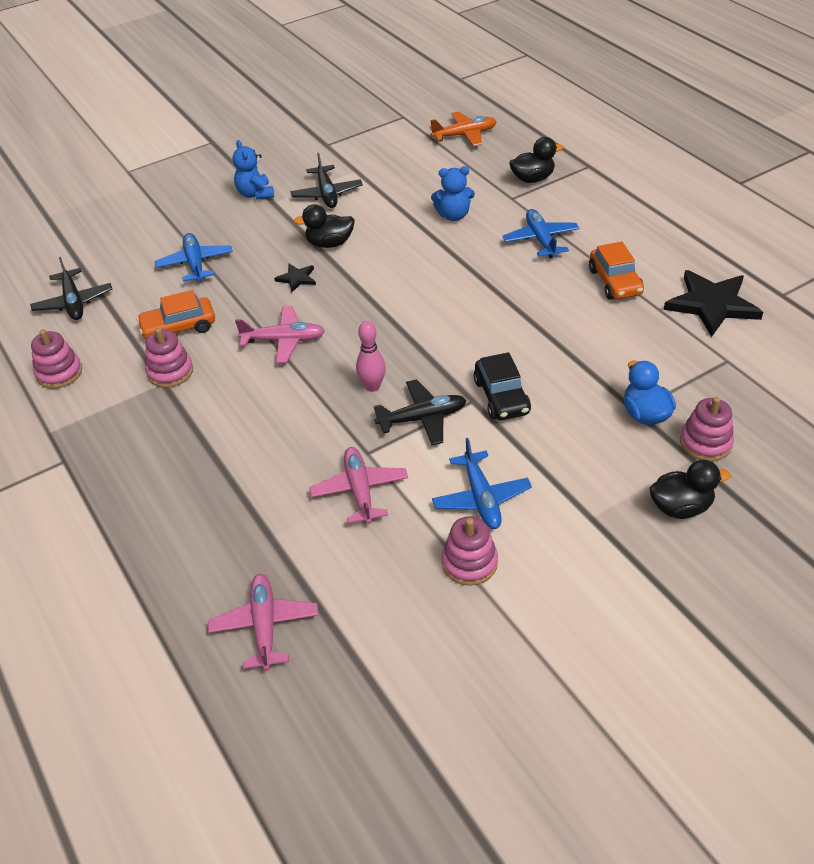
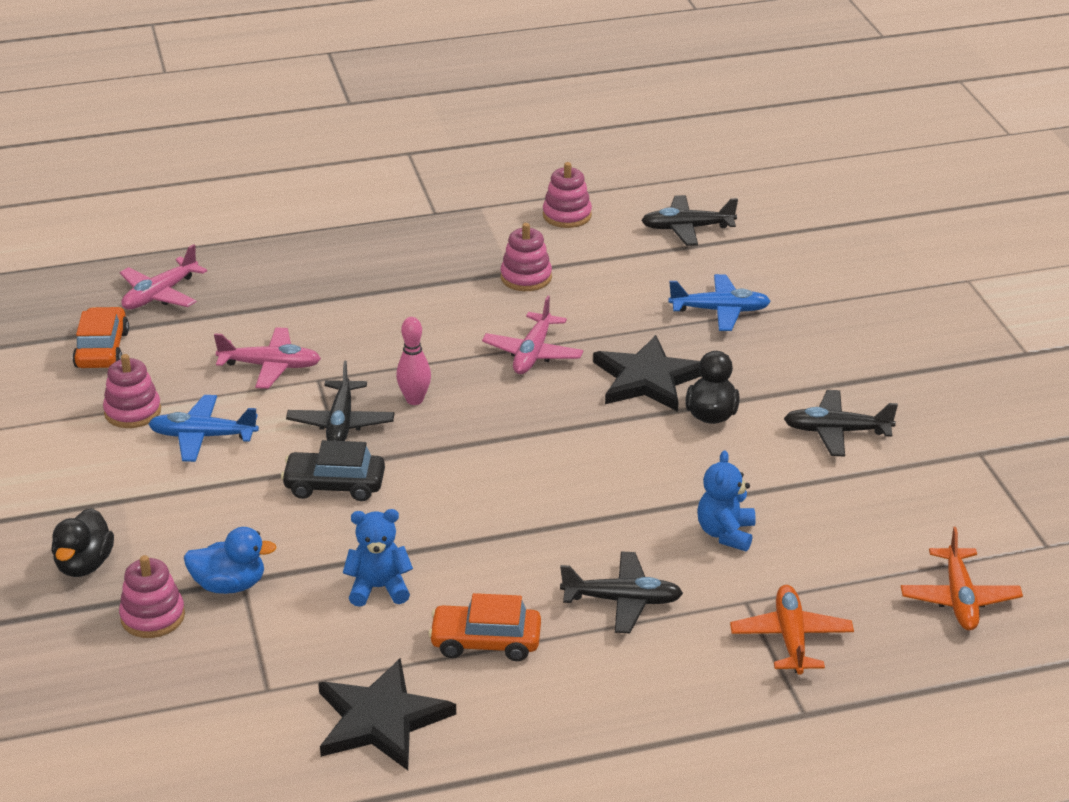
camera: 105 degrees right, 10 degrees down
orange car [137,290,215,339] -> orange car moved to [72,307,129,368]
pink plane [208,574,319,671] -> pink plane turned 120 degrees clockwise [120,244,207,310]
blue teddy bear [233,140,274,200] -> blue teddy bear moved to [343,509,413,607]
black star [274,264,316,293] -> black star [593,335,701,412], size x2.10
blue plane [503,209,579,258] -> black plane [560,551,683,633]
black duck [509,137,563,183] -> orange plane [730,585,854,674]

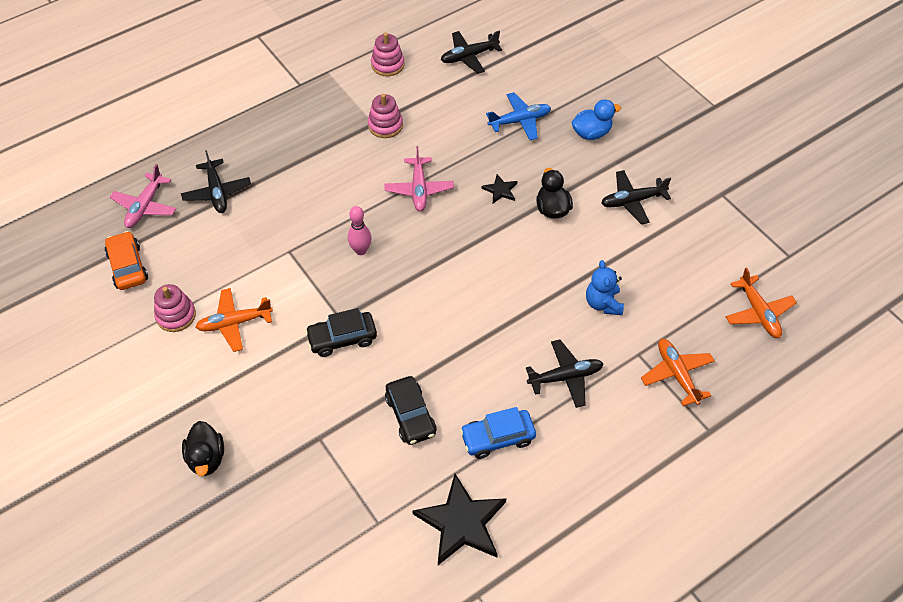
camera: 20 degrees left, 20 degrees up
pink stacking toy [119,555,185,638] -> none
blue plane [149,395,259,462] -> orange plane [196,288,273,352]
blue duck [184,527,277,594] -> blue duck moved to [572,99,621,140]
pink plane [214,327,321,389] -> none
black plane [286,361,395,441] -> black plane moved to [181,150,251,213]
blue teddy bear [343,509,413,607] -> black car [385,376,436,445]
orange car [428,593,541,661] -> blue car [460,407,536,459]
black star [593,335,701,412] -> black star [481,174,517,203], size x0.48

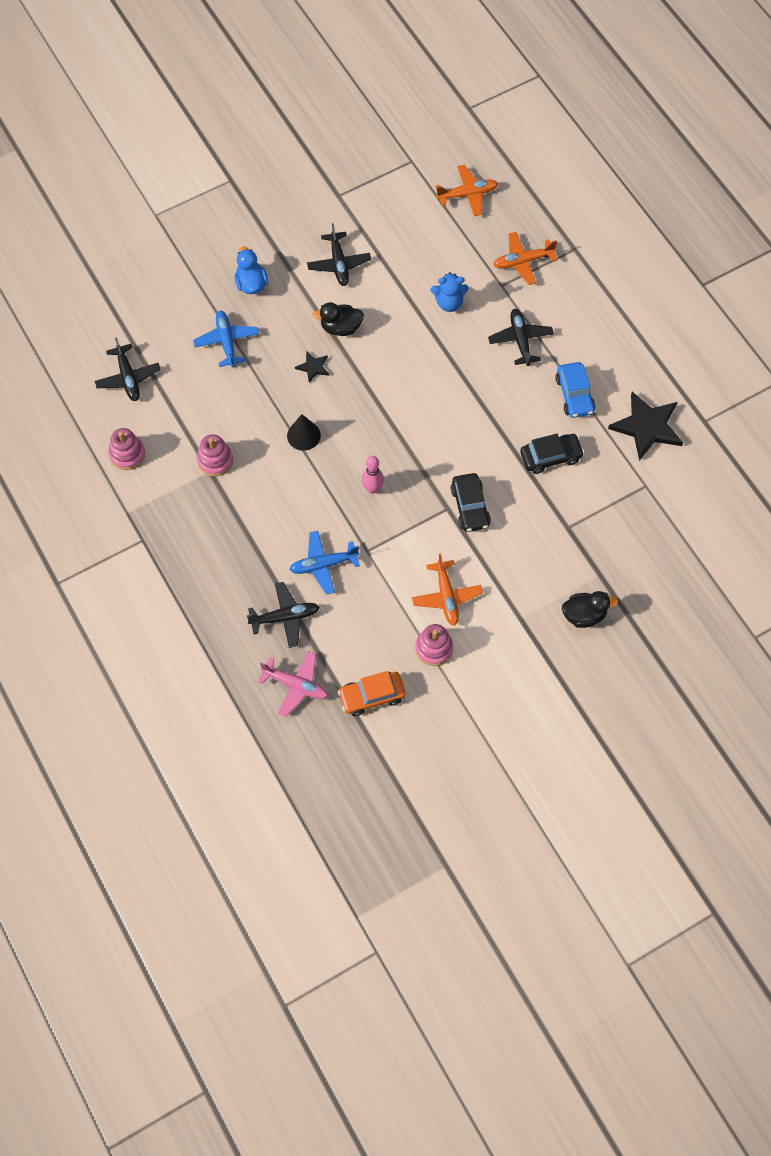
camera: 85 degrees left, 10 degrees up
pink plane [385,146,454,211] -> black cone [287,414,321,451]
none -> blue plane [289,531,360,595]

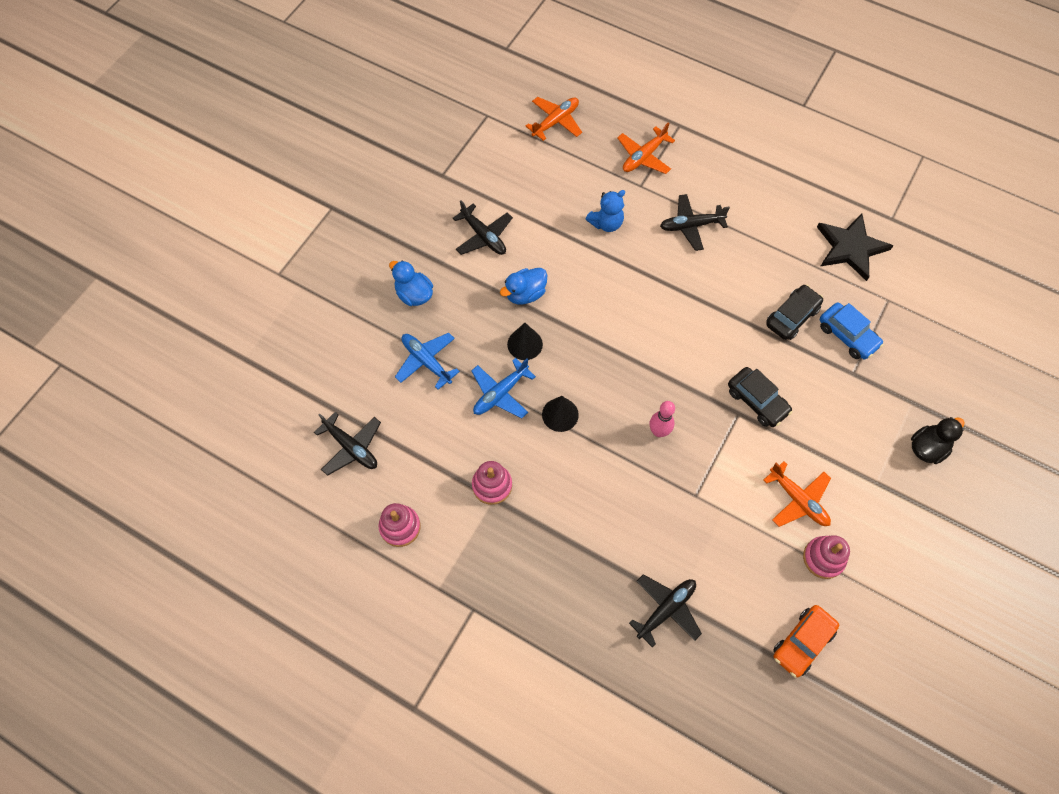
camera: 30 degrees left, 0 degrees up
pink plane [258,651,329,717] -> none
blue plane [289,531,360,595] -> blue plane moved to [471,358,536,418]
black star [295,351,329,383] -> black cone [507,323,543,360]
black duck [312,302,364,336] -> blue duck [500,268,547,304]
black plane [488,309,554,366] -> black plane turned 60 degrees counterclockwise [660,194,730,251]
blue car [555,362,595,418] -> blue car moved to [820,302,884,359]

